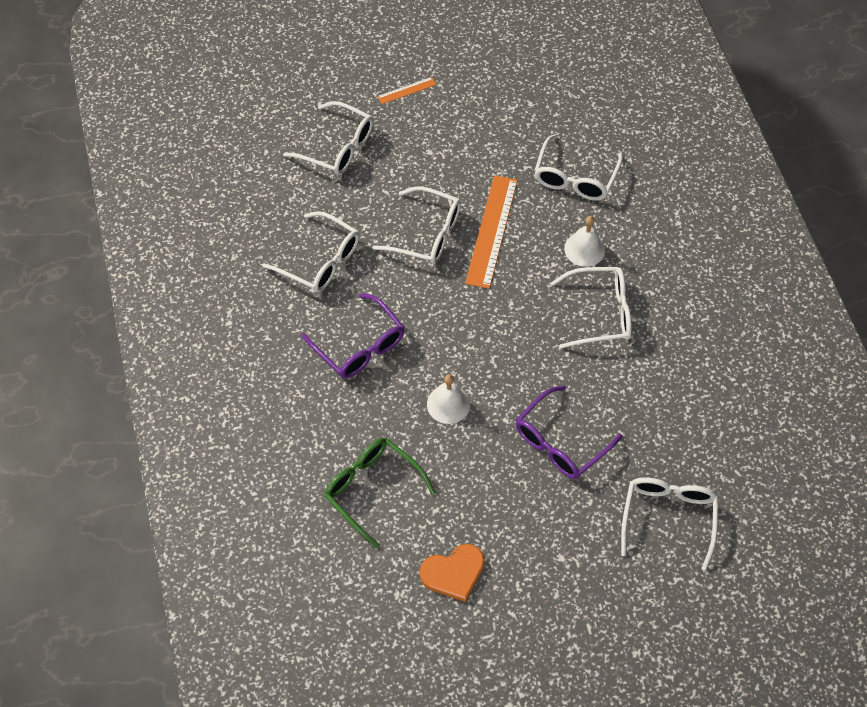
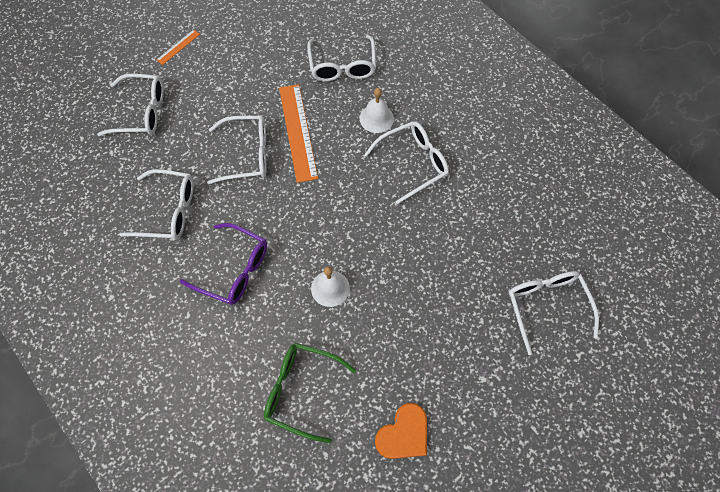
camera: 25 degrees left, 5 degrees up
purple glasses [516,386,623,479] -> none

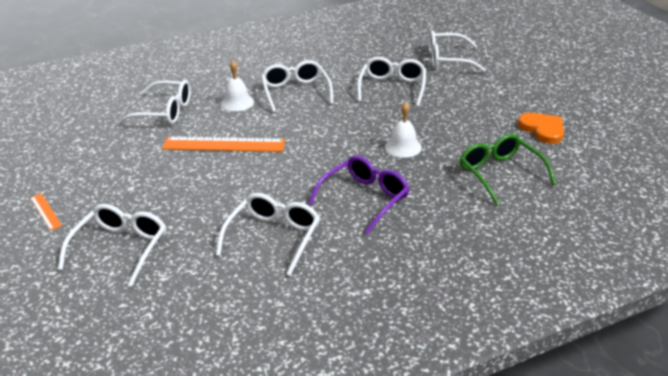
camera: 75 degrees left, 30 degrees down
white glasses [207,116,267,184] -> white glasses moved to [357,57,426,107]
green glasses [264,343,356,443] -> green glasses turned 120 degrees clockwise [460,133,556,205]

